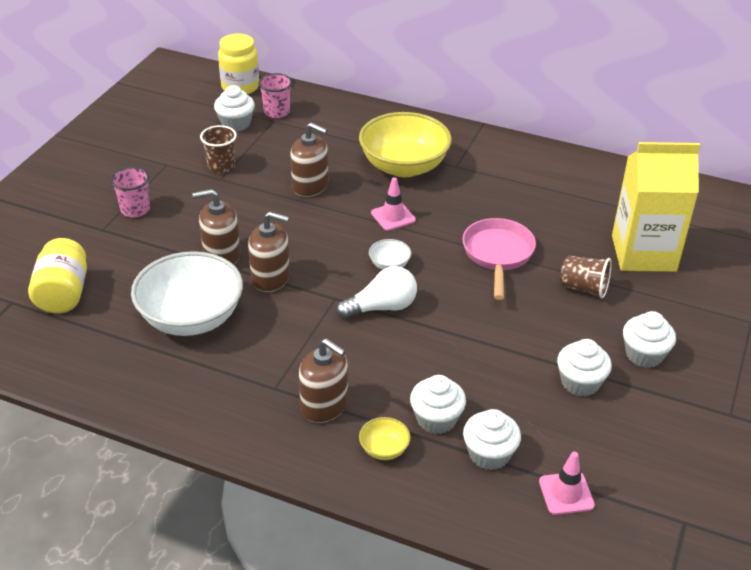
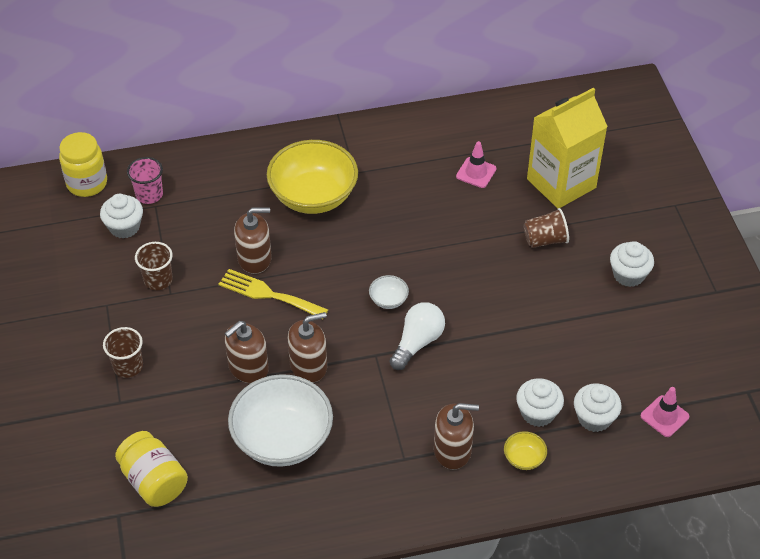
camera: 35 degrees left, 10 degrees up
pink cup [110,167,150,217] -> brown cup [103,327,143,378]
pink traffic cone [371,177,416,231] -> pink traffic cone moved to [456,141,496,188]
pink pan [462,218,536,300] -> none
white cupcake [557,339,612,397] -> none
none -> yellow fork [218,269,328,320]

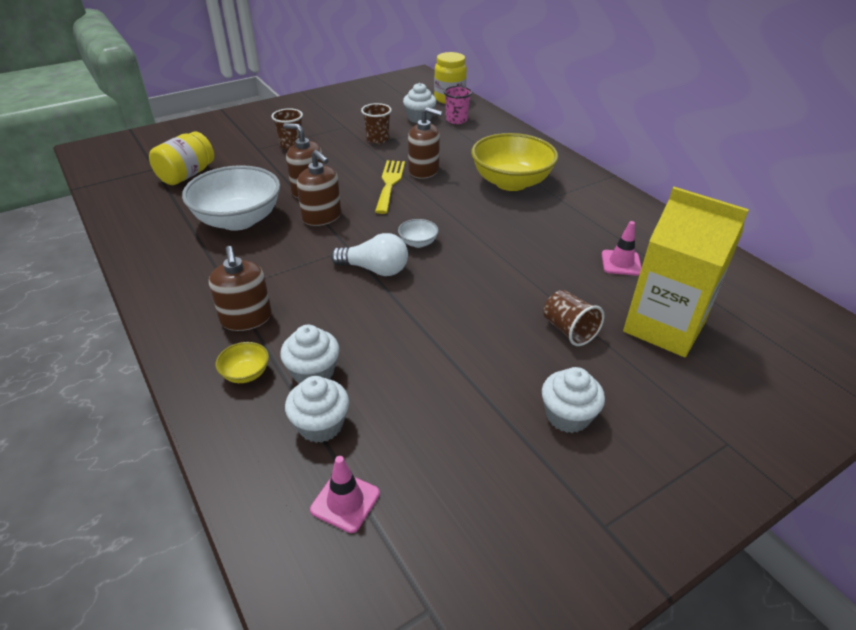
camera: 70 degrees right, 10 degrees down
brown soap dispenser [234,207,272,274] -> brown soap dispenser turned 45 degrees counterclockwise [408,107,442,179]

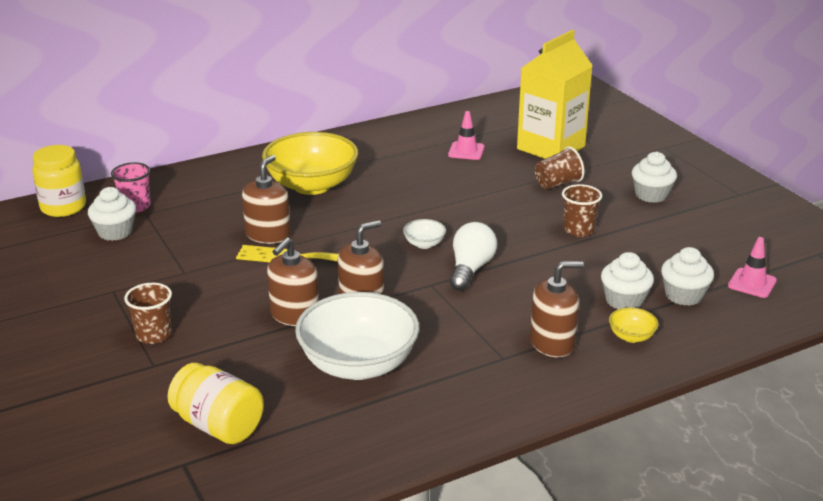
camera: 85 degrees left, 10 degrees down
brown cup [361,103,392,144] -> brown cup moved to [562,184,602,237]

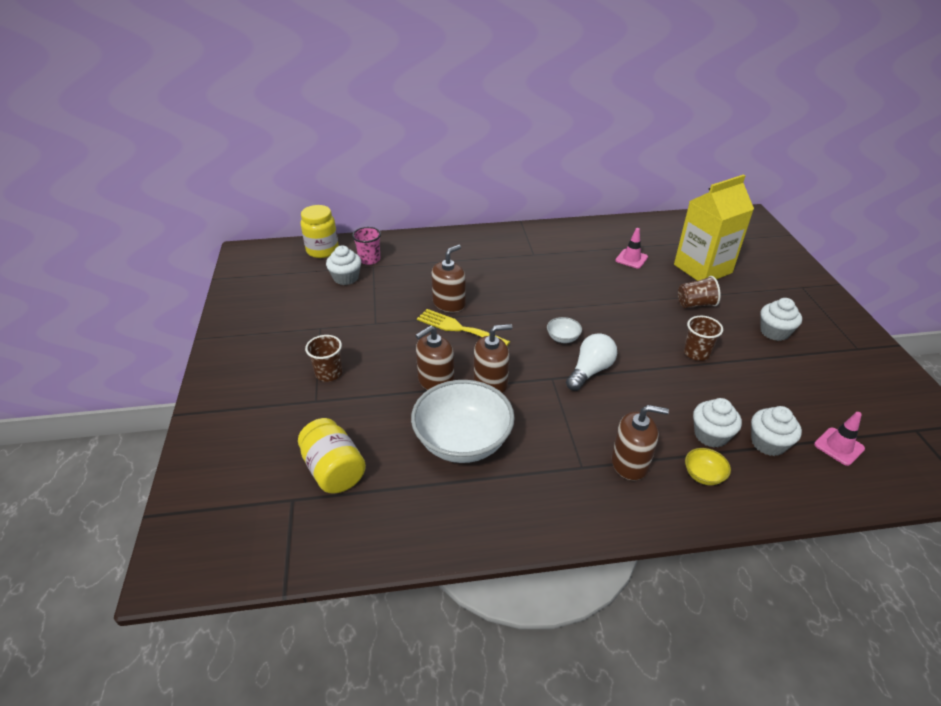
camera: 20 degrees right, 10 degrees up
yellow bowl [262,132,358,195] -> none

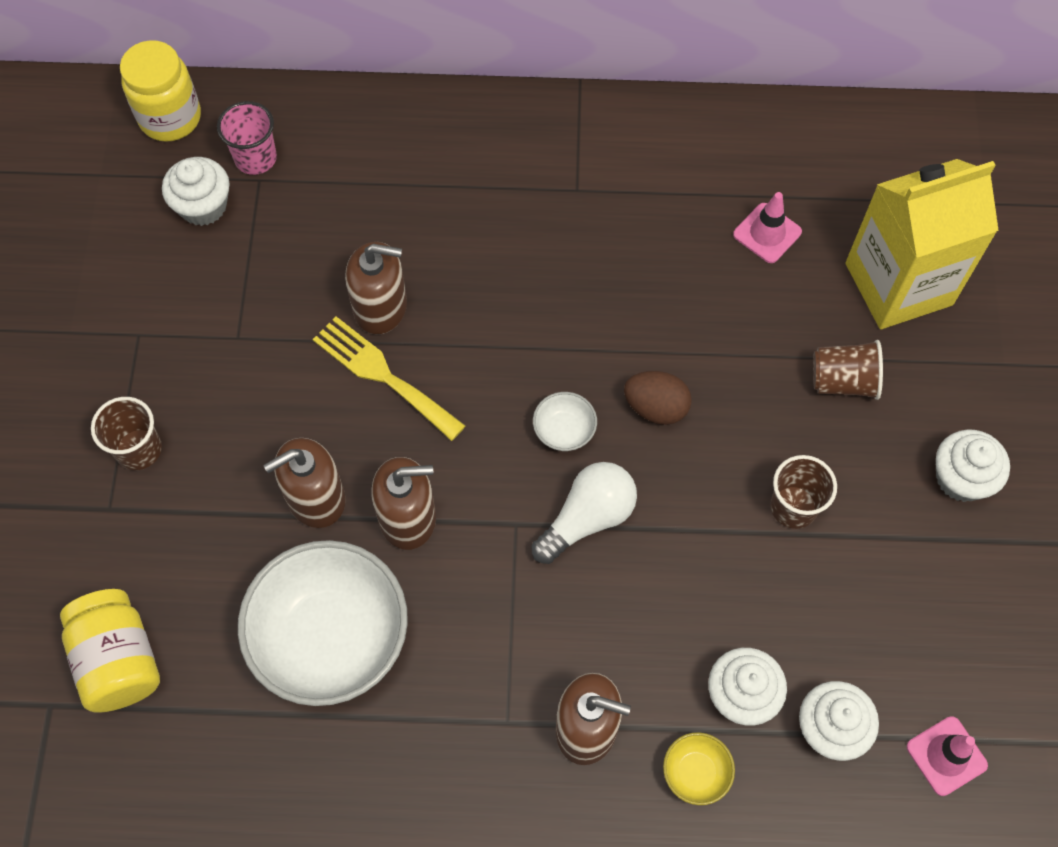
camera: 10 degrees right, 25 degrees up
brown soap dispenser [431,245,466,312] -> brown soap dispenser turned 45 degrees clockwise [345,242,407,334]
none -> brown egg [624,371,692,425]

